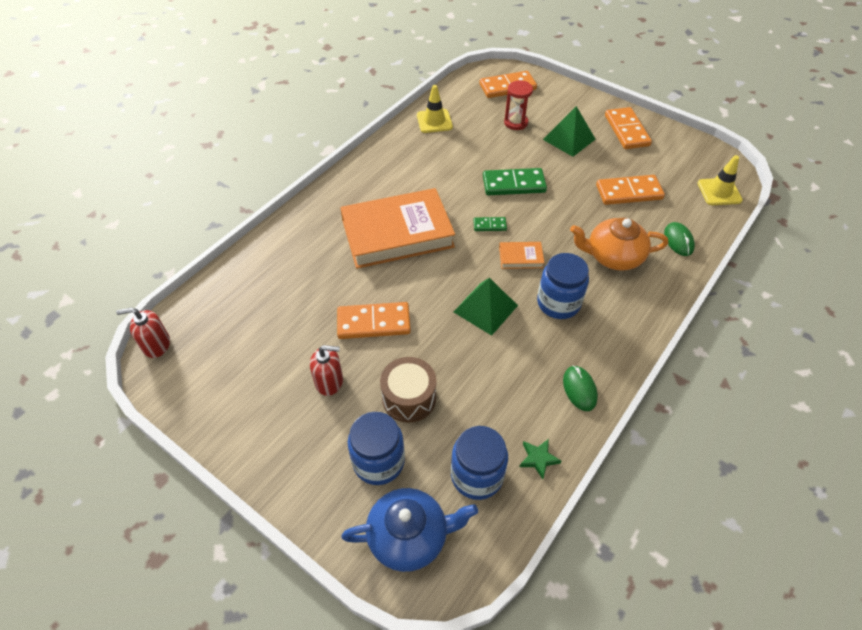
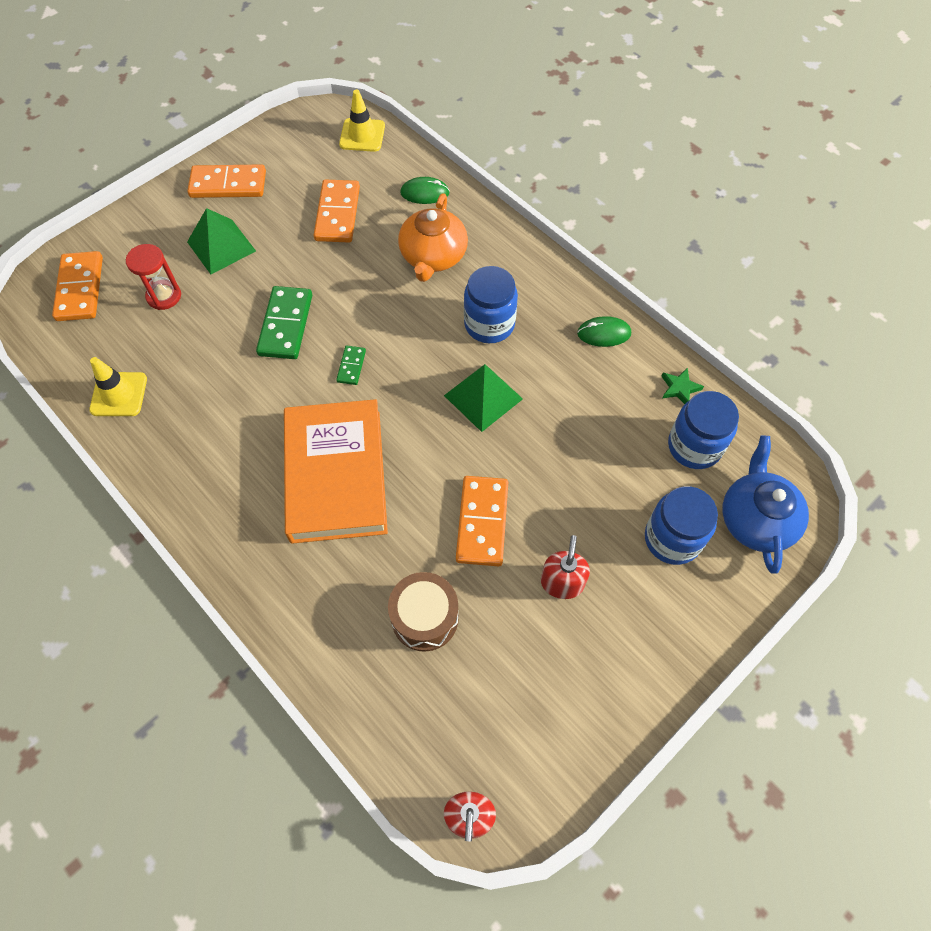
camera: 80 degrees left, 10 degrees up
brown drum [380,357,436,423] -> brown drum moved to [388,572,459,652]
orange book [499,242,544,269] -> none

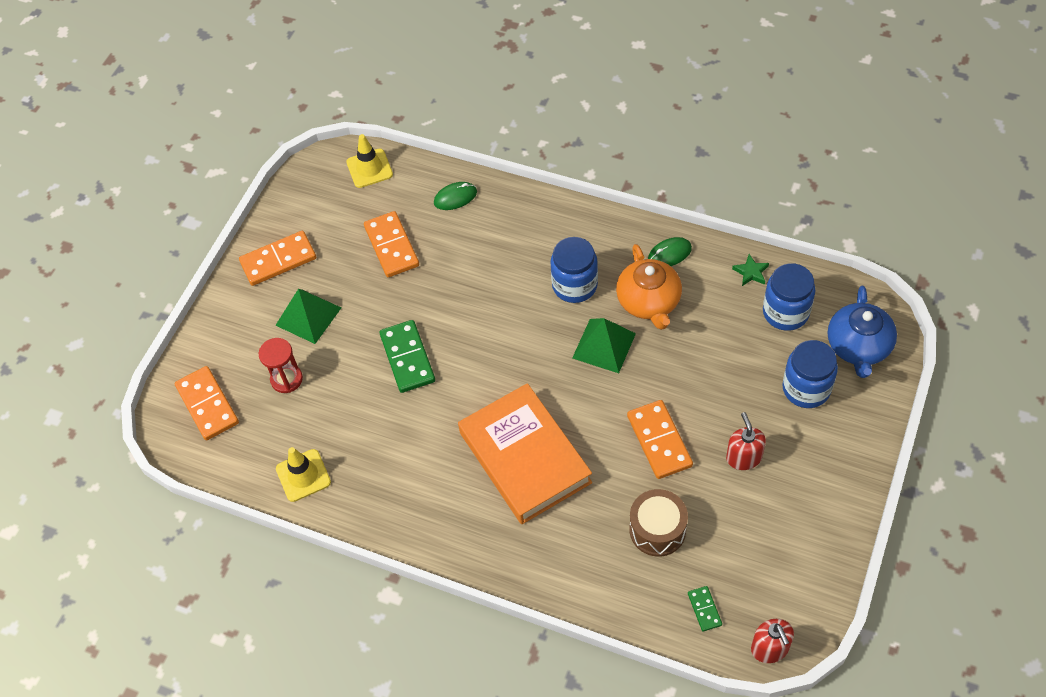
camera: 20 degrees left, 5 degrees down
green domino [336,346,366,385] -> green domino moved to [688,586,722,632]
orange teapot [398,193,468,282] -> orange teapot moved to [616,244,682,330]
blue teapot [723,435,809,574] -> blue teapot turned 150 degrees counterclockwise [828,286,897,378]

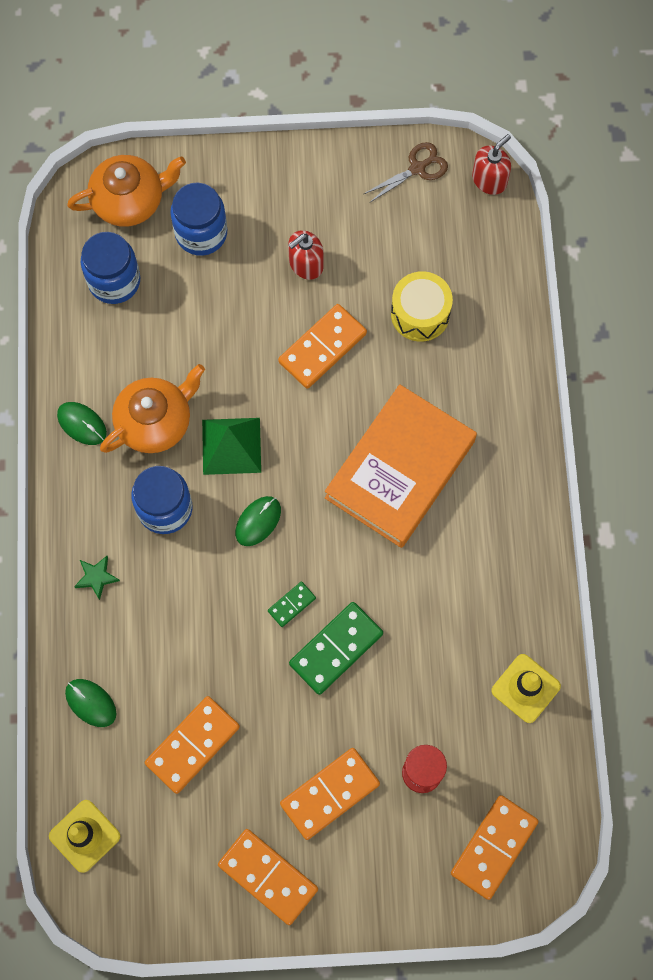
camera: 120 degrees left, 15 degrees up
green pyramid [275,289,341,344] -> orange domino [280,748,380,840]
brown drum [629,489,688,557] -> yellow drum [391,271,453,342]
green domino [688,586,722,632] -> green domino moved to [268,582,316,627]
green star [732,254,769,286] -> green star moved to [74,556,120,600]
blue teapot [828,286,897,378] -> orange teapot [67,155,186,227]
none -> green mouse [235,496,281,546]
none -> brown scissors [364,142,448,203]

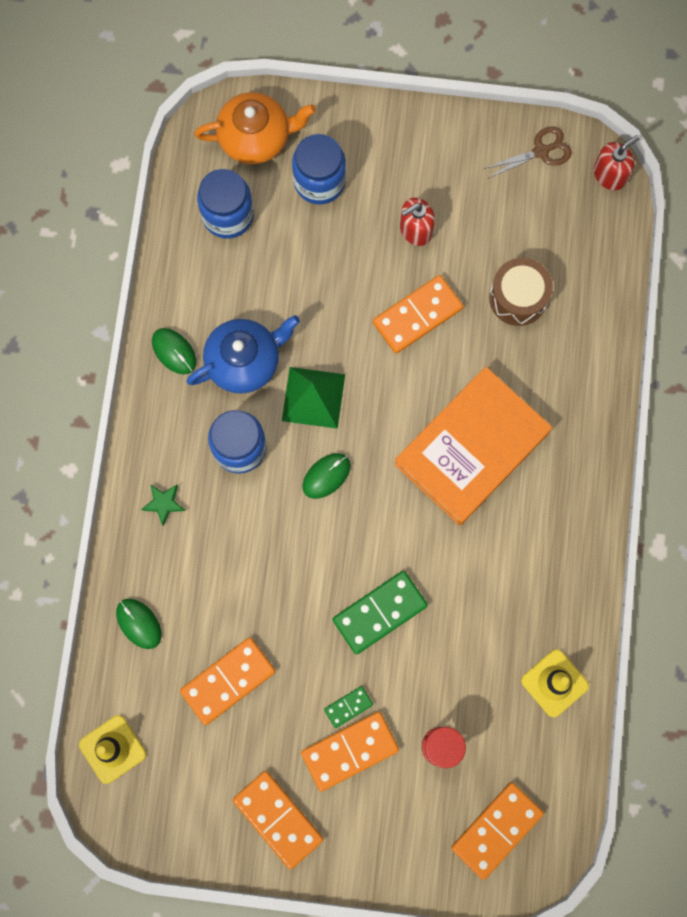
camera: 10 degrees right, 5 degrees up
orange teapot [100,364,205,453] -> blue teapot [187,315,300,394]
green domino [268,582,316,627] -> green domino moved to [324,686,373,728]
yellow drum [391,271,453,342] -> brown drum [489,258,553,326]

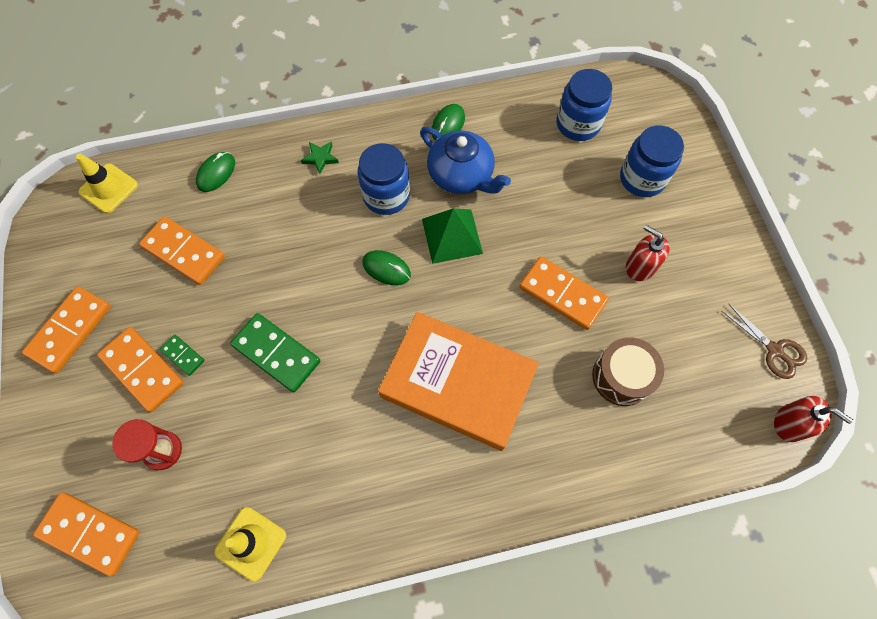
camera: 70 degrees right, 10 degrees down
orange teapot [194,92,316,164] -> none

